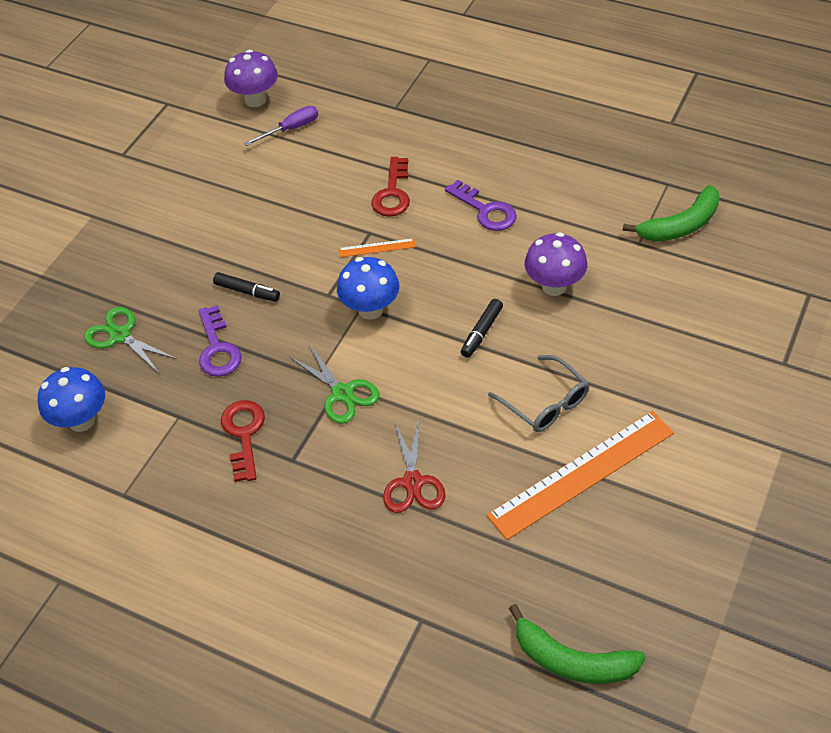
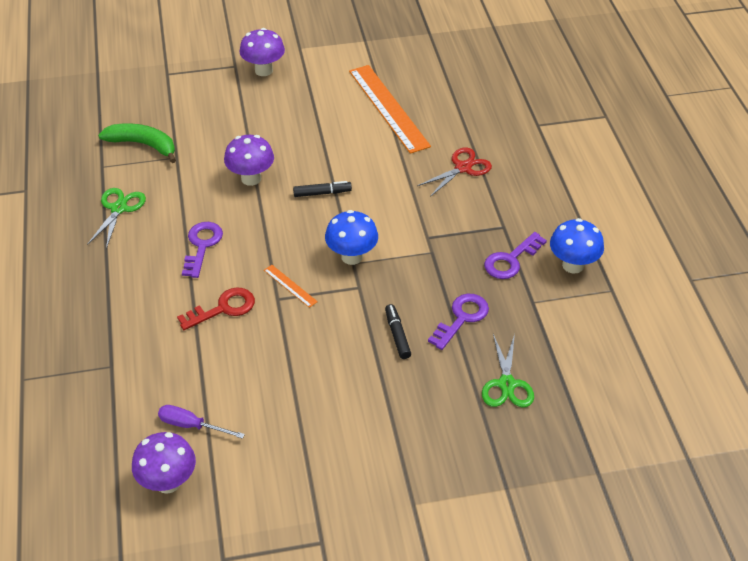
camera: 130 degrees left, 5 degrees down
blue mushroom [38,367,105,432] -> blue mushroom moved to [550,218,604,274]
red key [221,400,265,482] -> purple key [484,232,547,279]
green scissors [290,344,380,424] -> green scissors moved to [87,188,146,249]
orange ruler [487,411,674,540] -> orange ruler turned 45 degrees clockwise [349,65,431,154]
grey glasses [488,355,590,432] -> none
green banana [509,604,646,684] -> none
none -> purple mushroom [240,28,285,76]

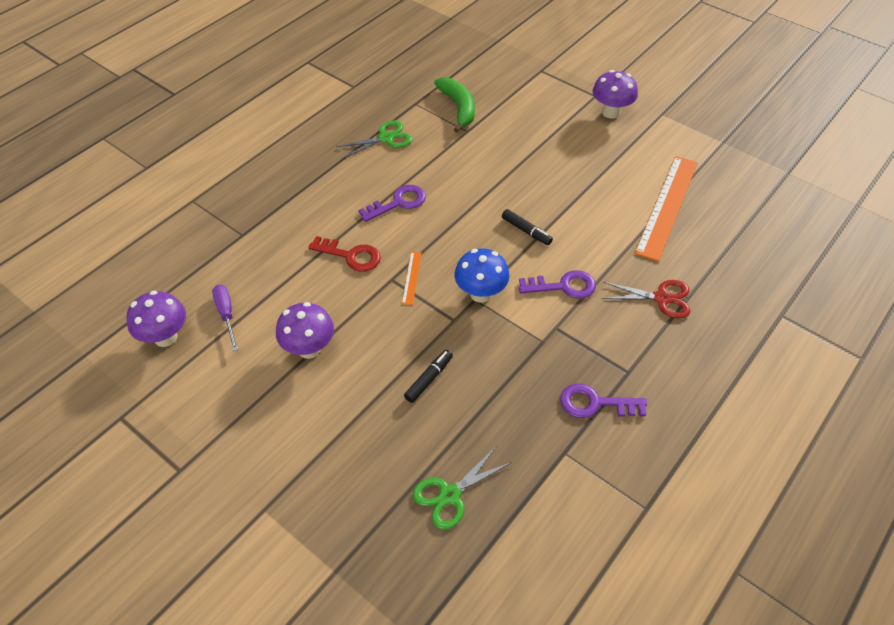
camera: 50 degrees right, 5 degrees up
purple mushroom [224,135,274,186] -> purple mushroom moved to [276,302,334,359]
purple key [428,294,489,350] -> purple key moved to [519,270,596,299]
blue mushroom [550,218,604,274] -> none

